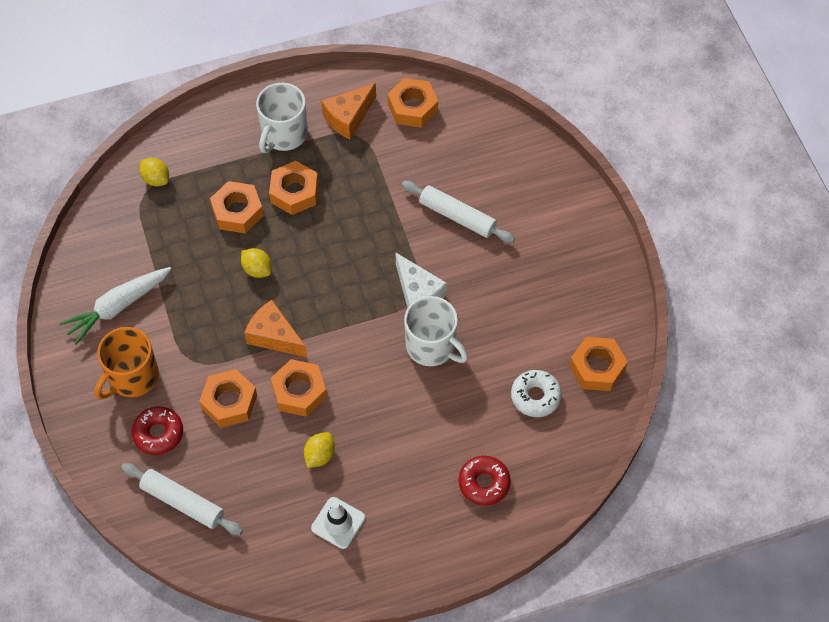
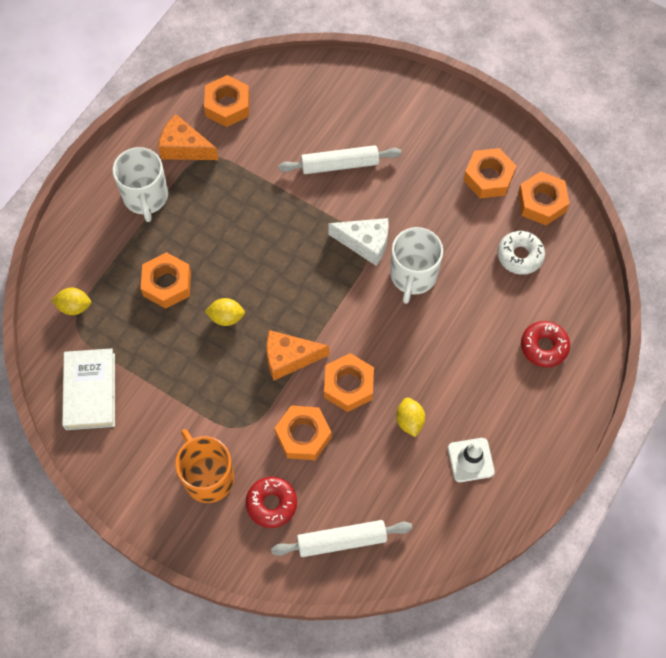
camera: 40 degrees left, 5 degrees up
white carrot [59,267,171,345] -> none
orange mug [94,327,159,399] -> orange mug turned 150 degrees clockwise [175,429,234,503]
orange nut [269,161,318,215] -> orange nut moved to [463,148,516,198]
orange cheese [321,83,376,139] -> orange cheese turned 105 degrees clockwise [158,114,219,160]
white mug [404,296,468,366] -> white mug turned 105 degrees clockwise [390,227,443,304]
none -> white book [62,348,115,430]

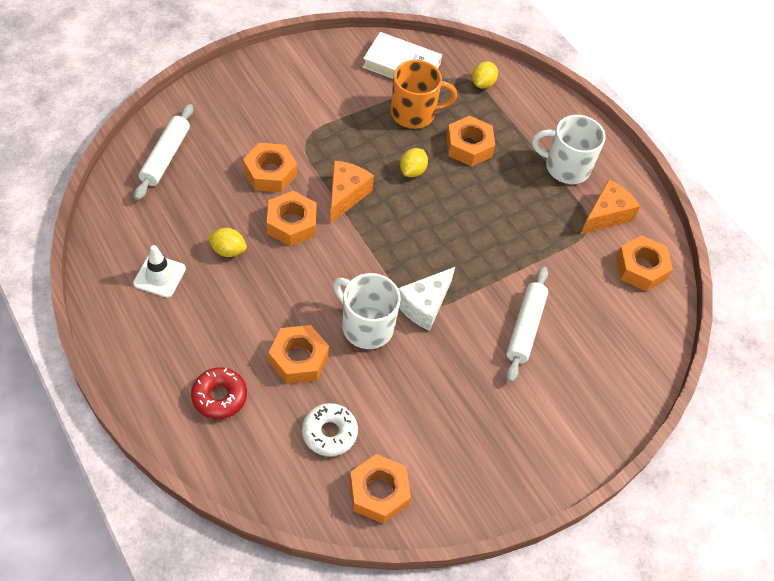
camera: 110 degrees right, 10 degrees down
orange mug [175,429,234,503] -> orange mug moved to [391,60,457,129]
red donut [246,477,297,528] -> none
orange nut [463,148,516,198] -> orange nut moved to [268,325,329,384]

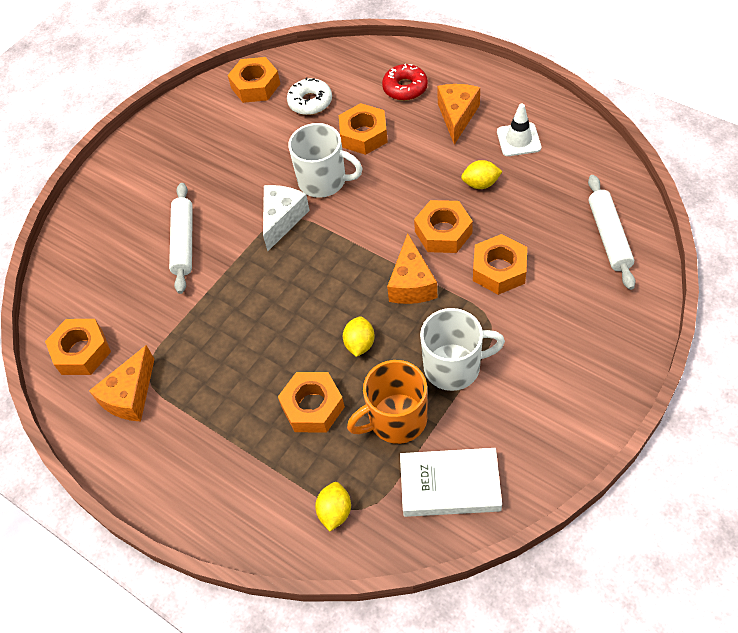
camera: 170 degrees right, 0 degrees up
white mug [532,115,606,184] -> white mug moved to [420,308,505,391]
none -> orange cheese [437,84,480,145]

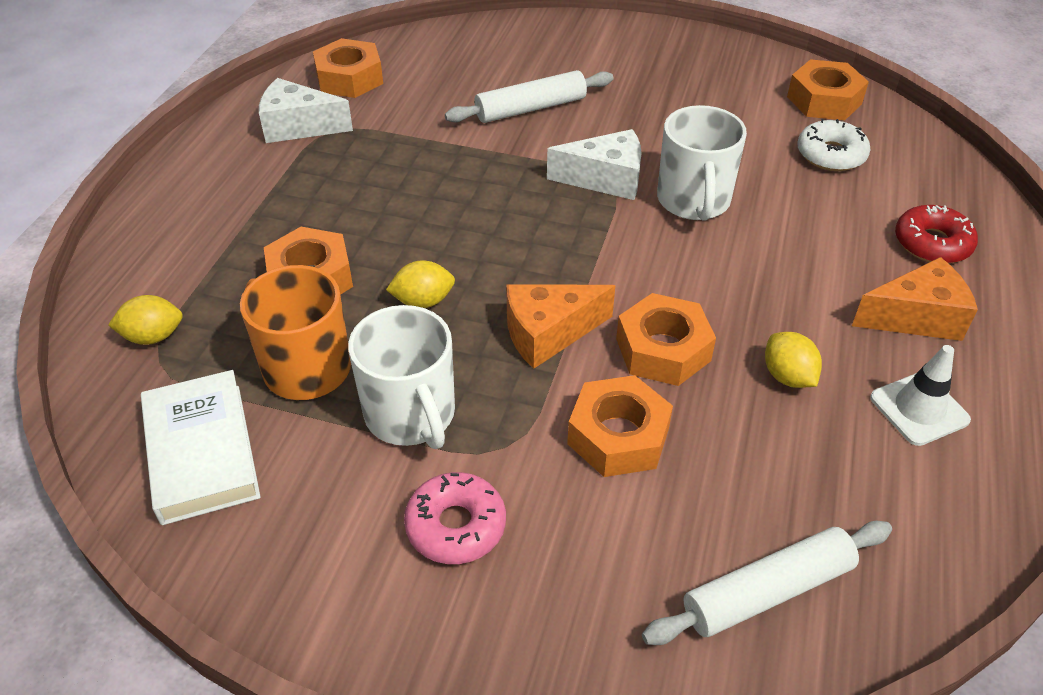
camera: 65 degrees right, 10 degrees down
orange cheese [89,345,155,422] -> white cheese [259,78,353,143]
orange nut [339,103,388,155] -> none
none -> pink donut [404,472,506,564]

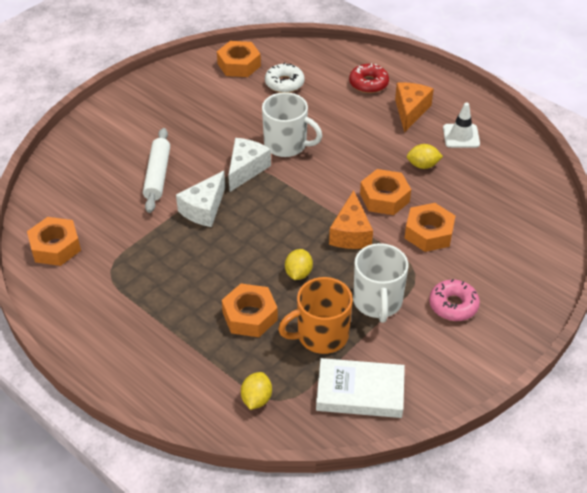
camera: 65 degrees left, 0 degrees up
white cheese [259,78,353,143] -> white cheese moved to [176,171,225,227]
white mug [348,305,455,449] -> white mug turned 90 degrees clockwise [353,243,408,323]
white rolling pin [642,521,892,645] -> none

